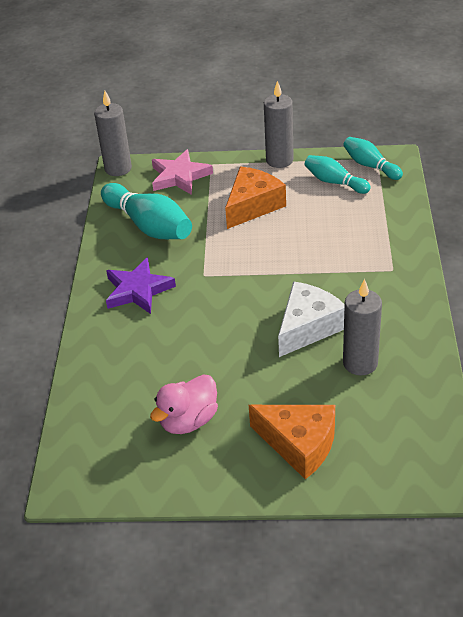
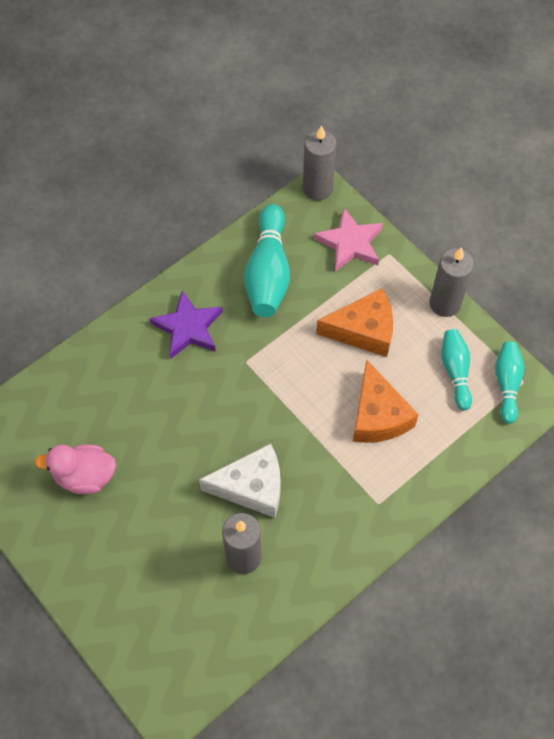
camera: 45 degrees right, 20 degrees up
orange cheese [249,405,335,479] -> orange cheese moved to [353,360,419,443]

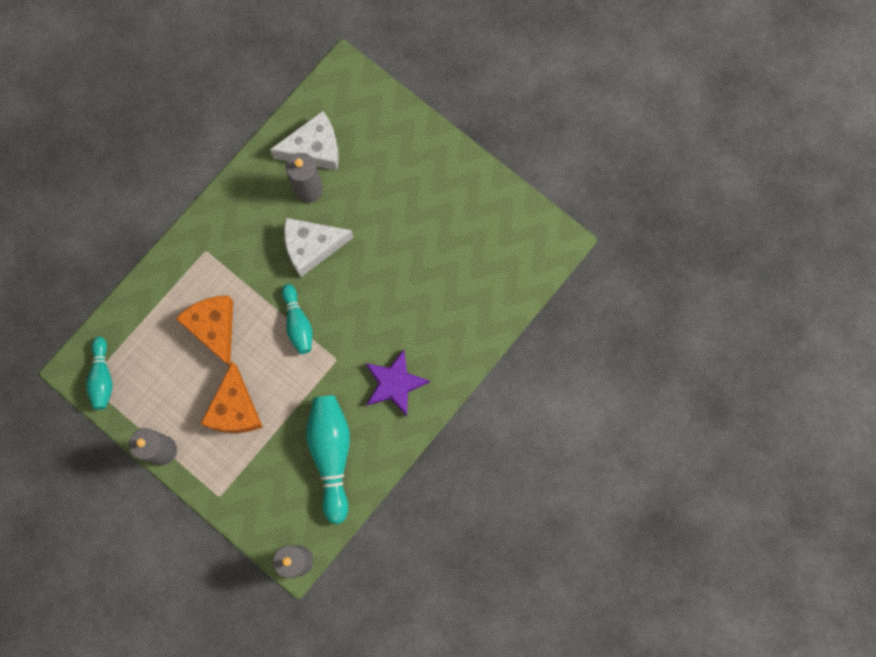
camera: 170 degrees right, 15 degrees up
pink duck [35,445,116,494] -> none
pink star [314,208,383,272] -> none
orange cheese [316,288,393,357] -> orange cheese turned 75 degrees counterclockwise [200,362,263,433]
turquoise bowling pin [441,329,472,410] -> turquoise bowling pin moved to [282,284,312,354]
none -> white cheese [270,111,339,171]

